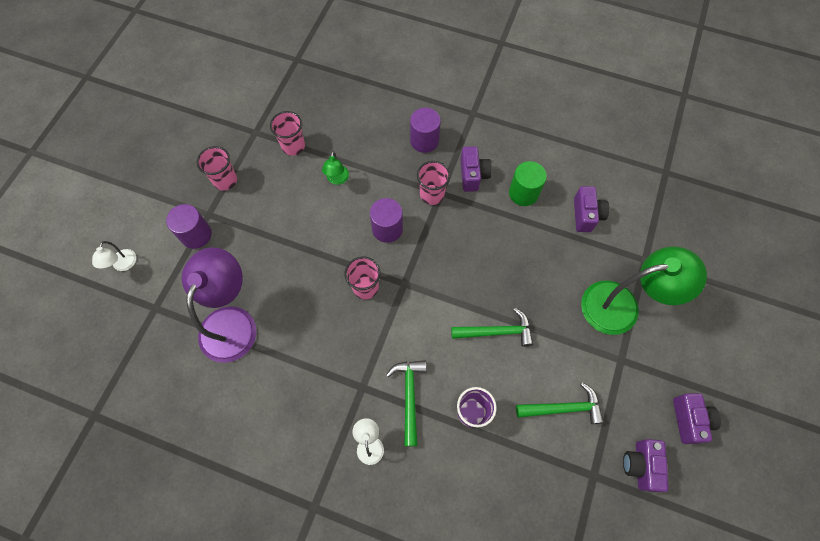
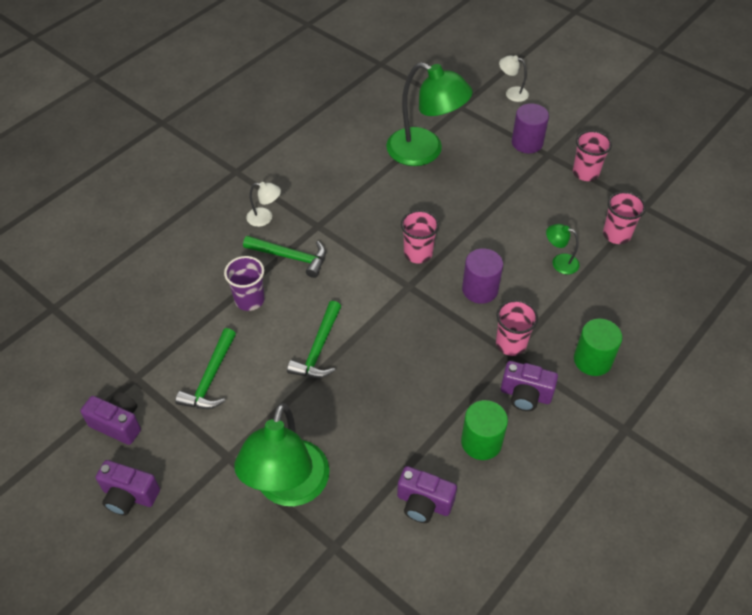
camera: 110 degrees right, 15 degrees down
purple lamp [182,247,257,363] -> green lamp [386,62,473,166]
purple cylinder [410,108,441,153] -> green cylinder [574,319,622,376]

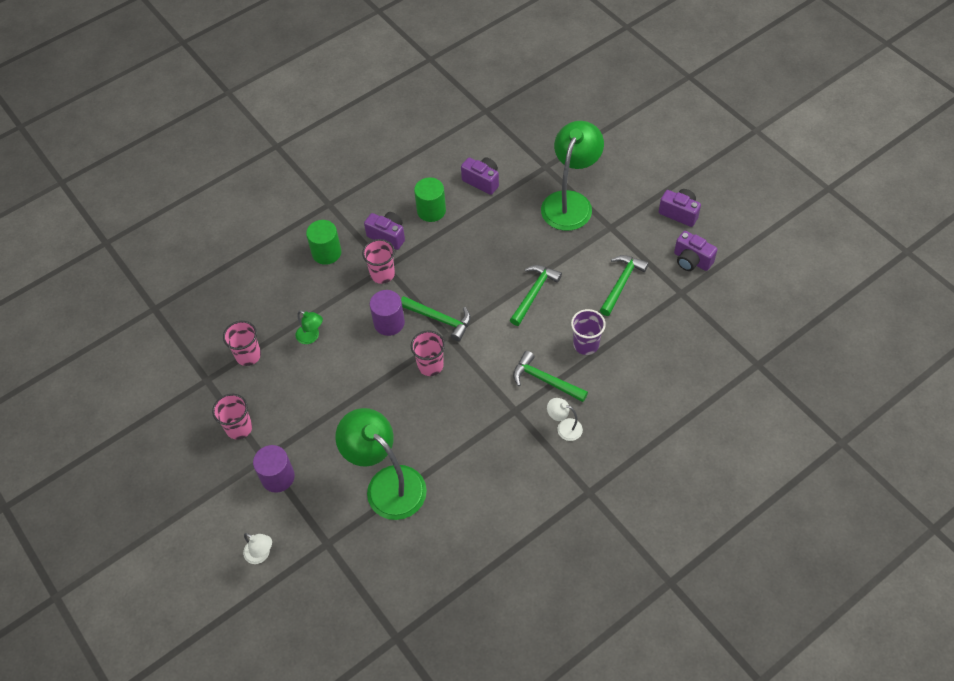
camera: 165 degrees left, 5 degrees up
none -> green hammer [401,296,471,341]

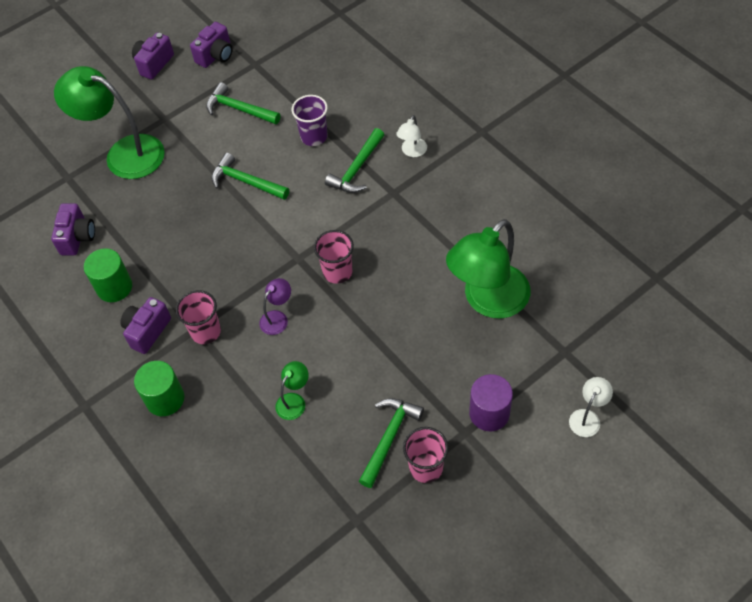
camera: 90 degrees left, 0 degrees up
pink cup [223,321,261,366] -> none
purple cylinder [370,290,405,336] -> purple lamp [259,278,291,335]
green hammer [401,296,471,341] -> green hammer moved to [359,398,424,488]
purple camera [461,157,499,195] -> purple camera turned 150 degrees clockwise [51,203,95,255]

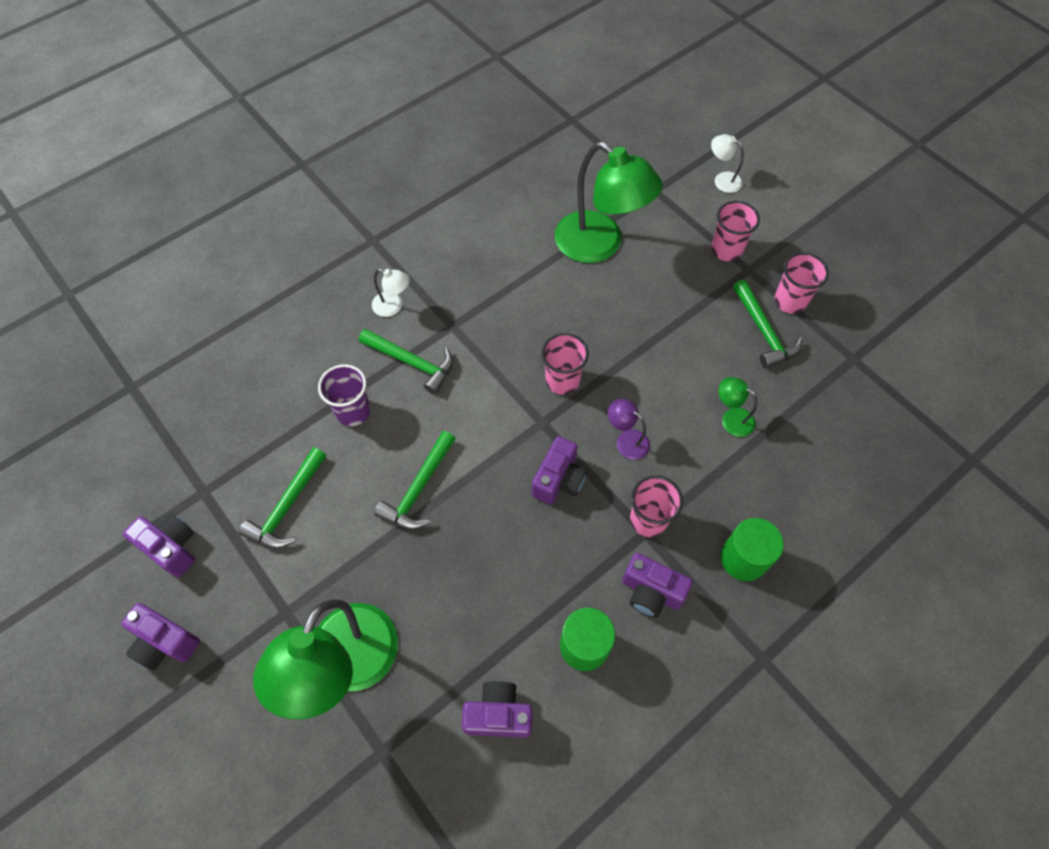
camera: 95 degrees left, 5 degrees up
green hammer [359,398,424,488] -> green hammer turned 135 degrees counterclockwise [733,279,803,368]
purple cylinder [469,374,513,431] -> pink cup [711,201,760,262]
none -> purple camera [532,436,587,505]

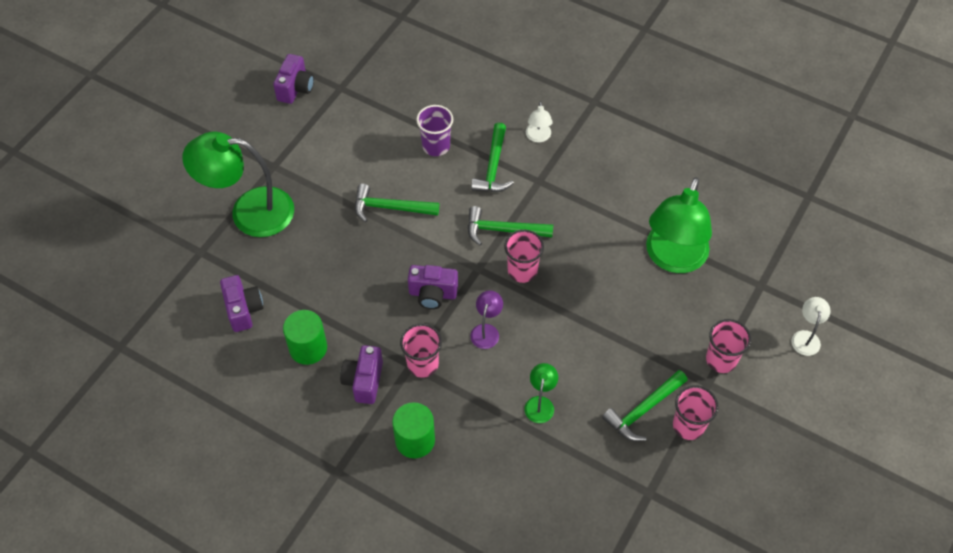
camera: 70 degrees right, 5 degrees down
purple camera [121,603,200,671] -> none
green hammer [239,447,326,549] -> green hammer moved to [468,206,553,245]

